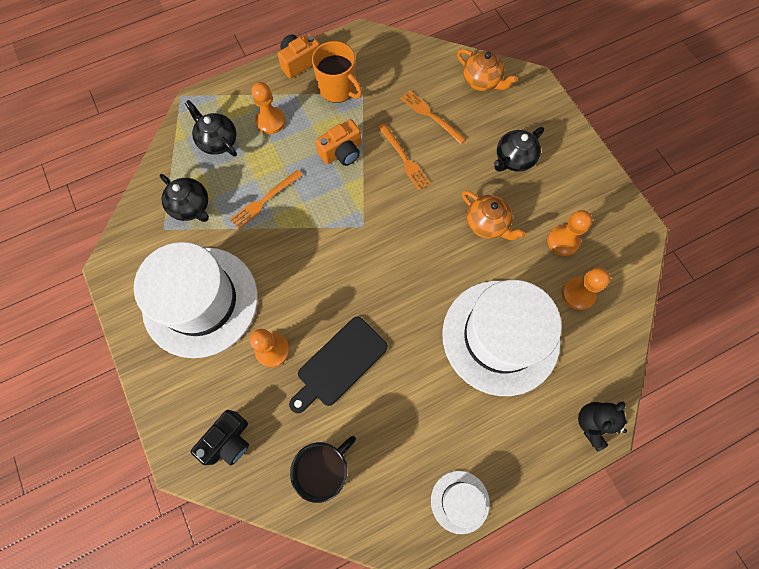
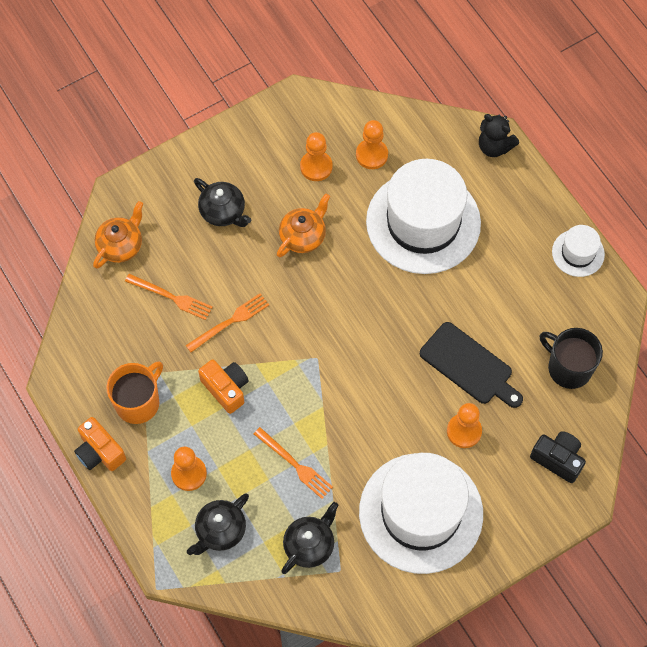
camera: 95 degrees left, 5 degrees down
orange fork [401,90,466,144] -> orange fork turned 105 degrees counterclockwise [125,274,213,320]

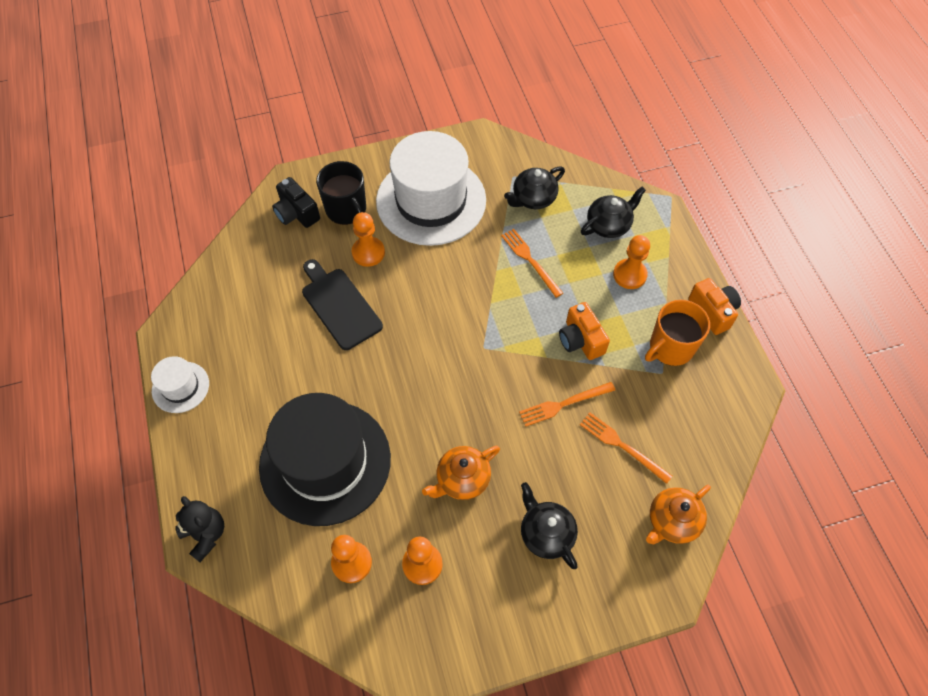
camera: 165 degrees left, 5 degrees down
white hat [366,159,481,274] -> black hat [259,393,391,526]
black mug [540,328,603,389] -> black mug moved to [316,161,366,225]

